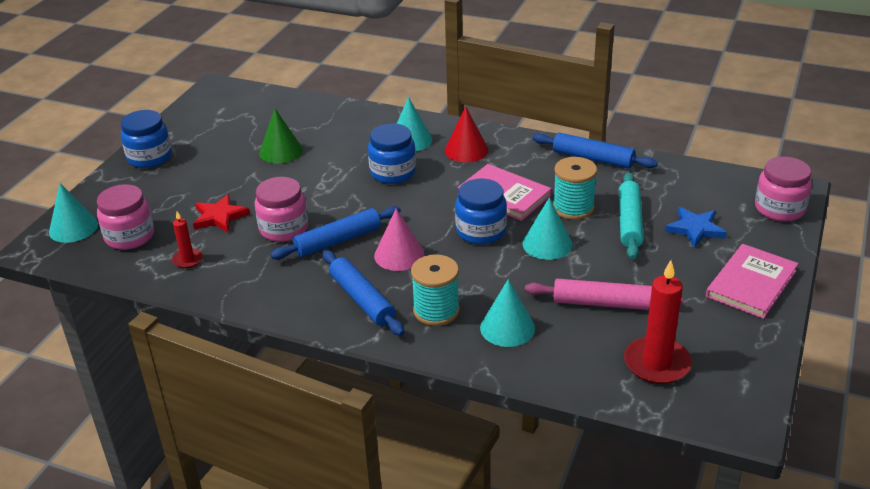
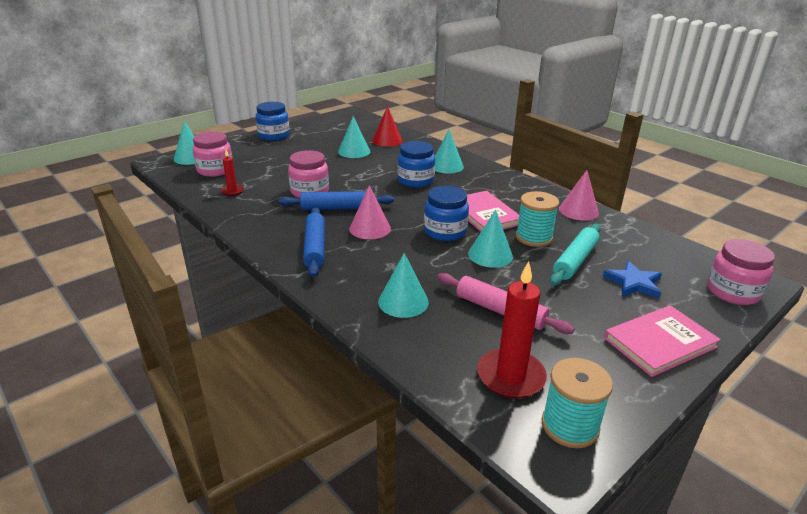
camera: 25 degrees right, 5 degrees down
red star [193,194,250,233] -> none
green cone [259,109,303,164] -> turquoise cone [338,116,370,158]
turquoise spool [411,254,460,326] -> turquoise spool moved to [542,358,613,448]
red cone [445,107,488,162] -> red cone moved to [372,106,403,147]
blue rolling pin [532,133,658,169] -> pink cone [559,170,599,221]

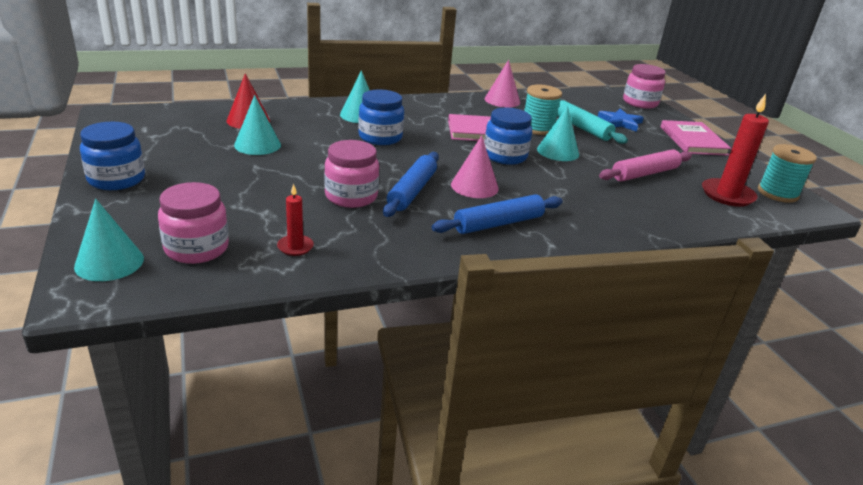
camera: 70 degrees left, 0 degrees up
blue rolling pin [303,208,325,278] -> blue rolling pin turned 45 degrees counterclockwise [432,194,563,234]
turquoise cone [378,253,429,318] -> none

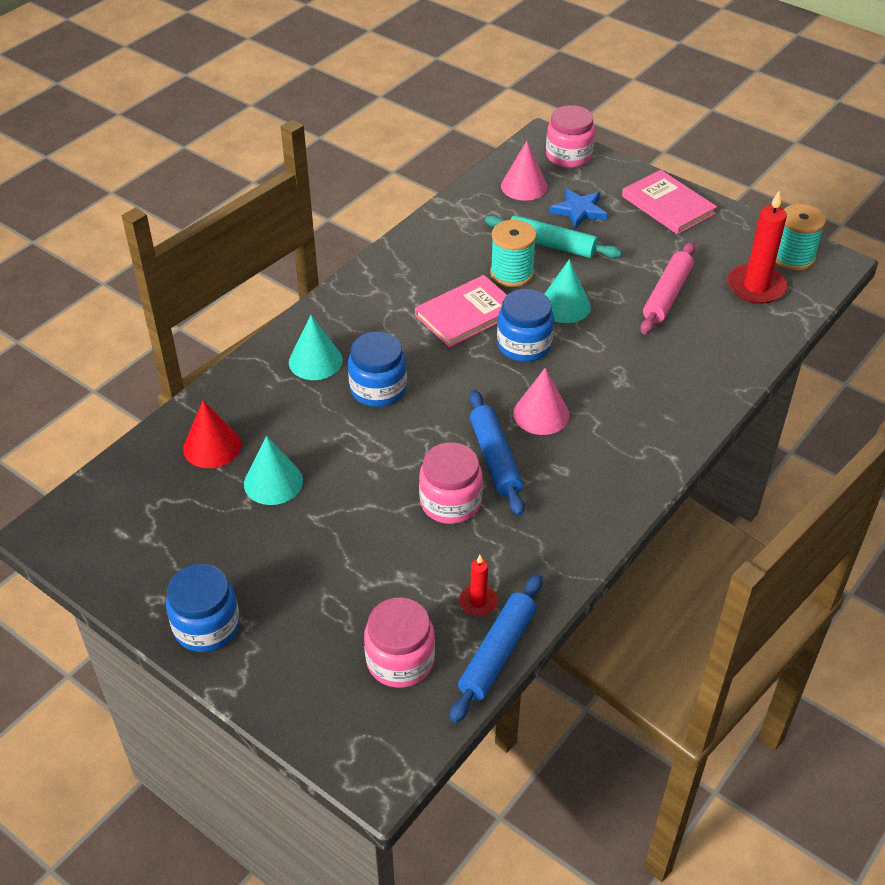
camera: 30 degrees left, 15 degrees up
turquoise cone [74,199,144,281] -> none
blue rolling pin [432,194,563,234] -> blue rolling pin moved to [450,574,543,723]
pink cone [485,60,520,107] -> pink cone moved to [501,141,547,201]

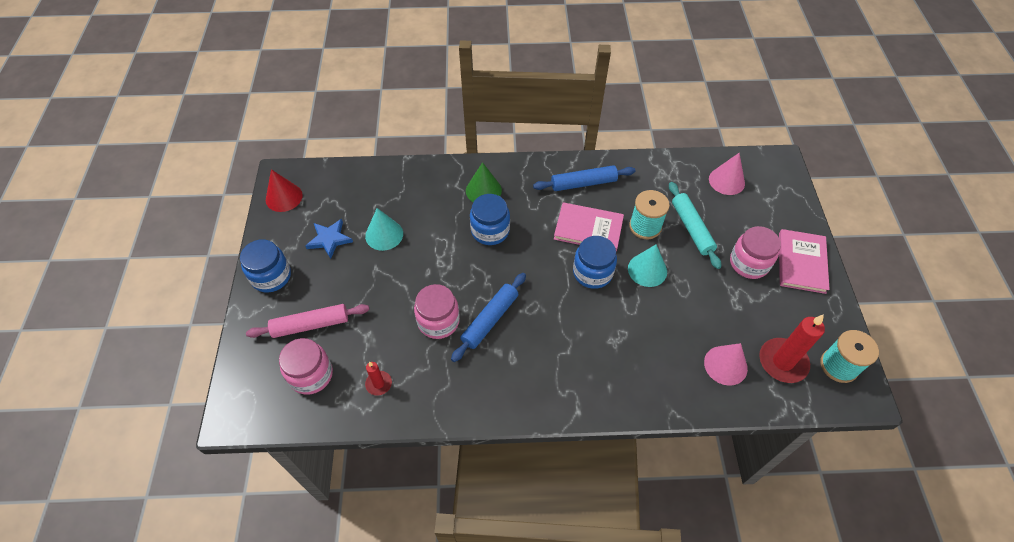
camera: 50 degrees right, 10 degrees up
red cone [183,400,241,468] -> red cone moved to [266,169,303,212]
turquoise cone [289,315,343,380] -> green cone [466,162,502,202]
blue rolling pin [450,574,543,723] -> blue rolling pin moved to [533,165,636,191]
pink cone [513,368,570,435] -> pink cone moved to [704,343,748,386]
pink jar [546,105,595,168] -> pink jar moved to [730,226,781,279]
blue star [550,188,607,229] -> blue star moved to [305,219,353,259]
pink rolling pin [640,242,695,334] -> pink rolling pin moved to [246,304,369,338]

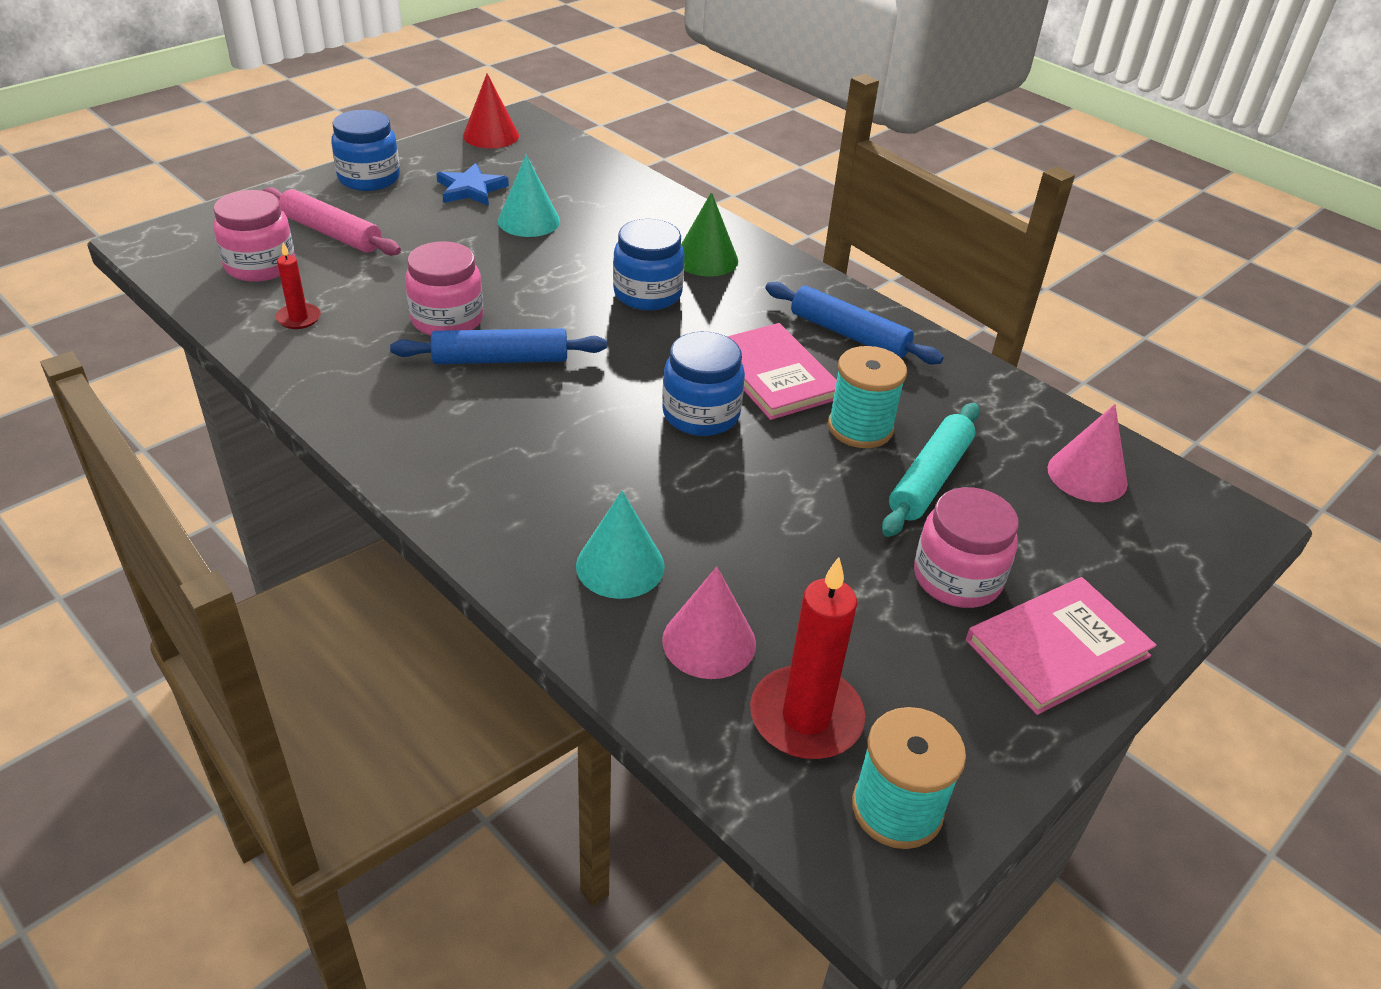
camera: 45 degrees right, 15 degrees down
turquoise cone [628,245,667,287] -> turquoise cone moved to [576,491,665,599]

